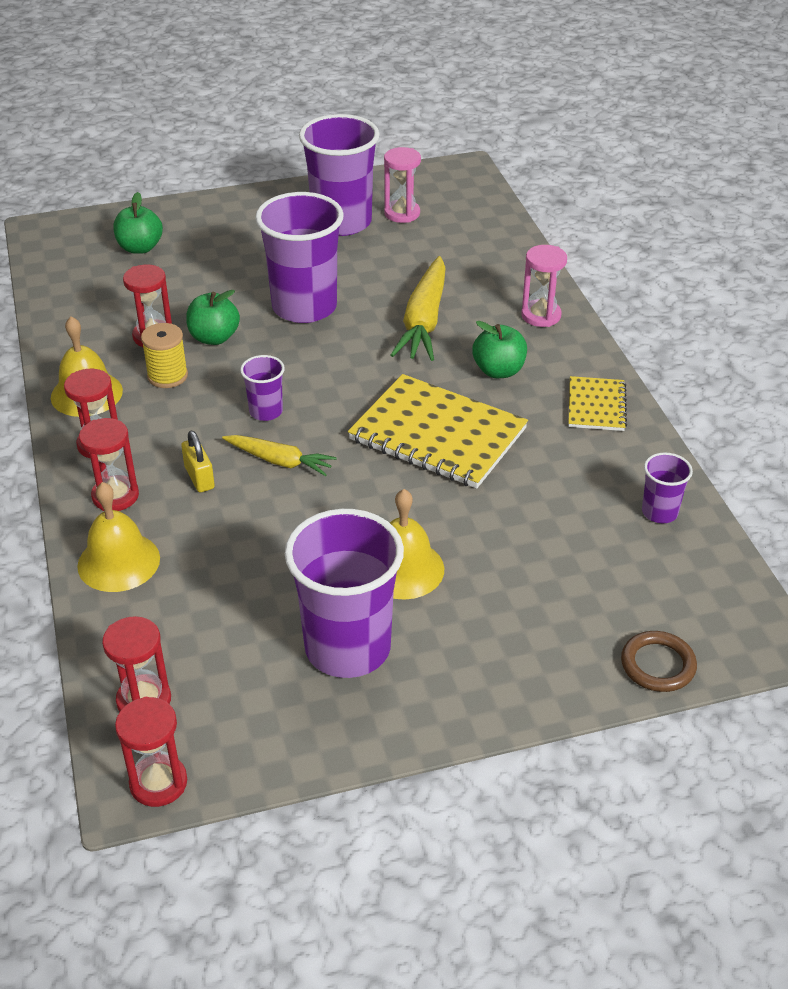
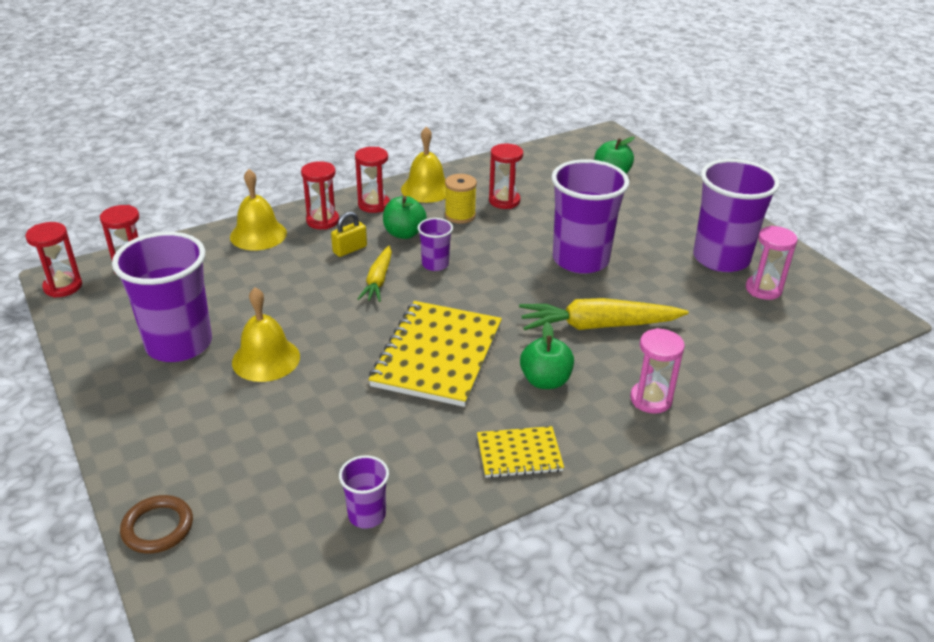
camera: 75 degrees right, 5 degrees down
green apple [186,290,240,345] -> green apple moved to [383,196,427,239]

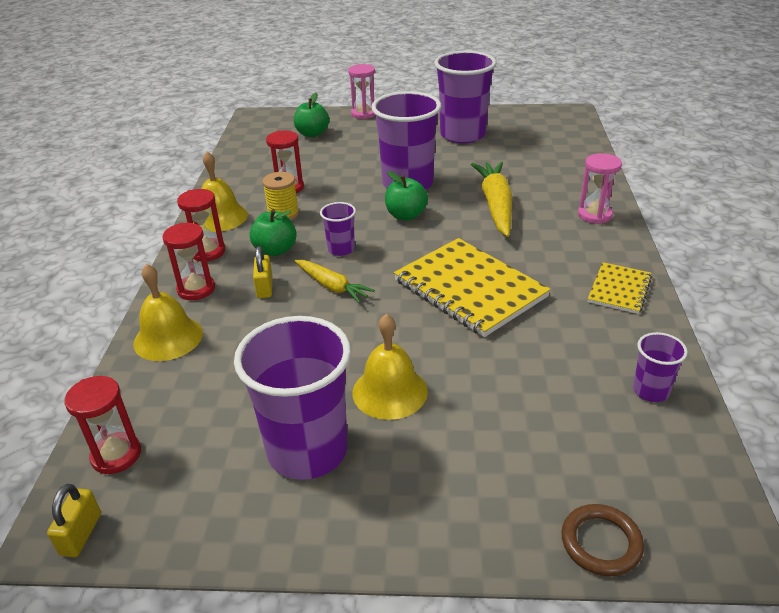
camera: 55 degrees left, 0 degrees up
red hourglass [25,222,82,298] -> yellow padlock [47,484,101,558]
yellow carrot [519,298,689,330] -> yellow carrot turned 150 degrees clockwise [471,162,512,237]
green apple [520,322,574,389] -> green apple moved to [385,171,428,220]
pink hourglass [746,226,798,300] -> pink hourglass moved to [348,64,375,119]

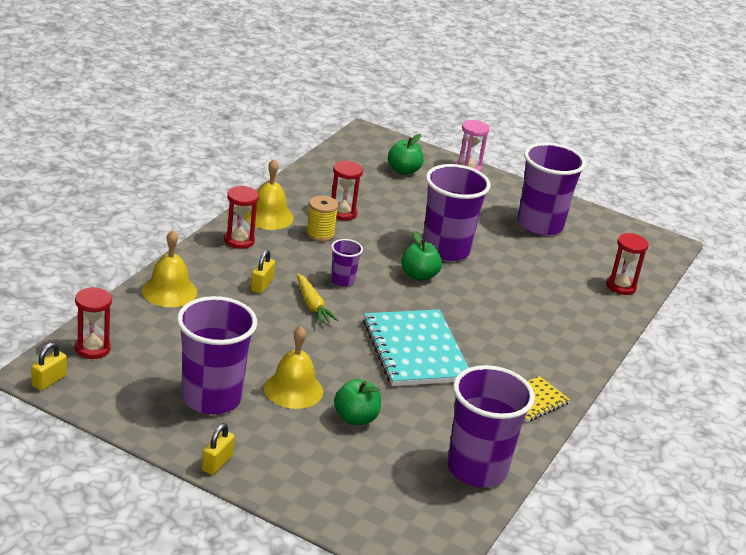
camera: 20 degrees right, 5 degrees down
red hourglass [162,223,215,300] -> red hourglass moved to [607,233,649,295]
green apple [250,210,297,256] -> green apple moved to [334,379,381,425]
yellow notebook [394,238,551,337] -> turquoise notebook [363,309,469,386]
yellow carrot [471,162,512,237] -> none
brown ring [561,504,644,576] -> none
pink hourglass [578,153,622,224] -> none
purple cup [633,332,688,402] -> purple cup [447,365,535,487], size x2.13
none -> yellow padlock [202,423,235,475]

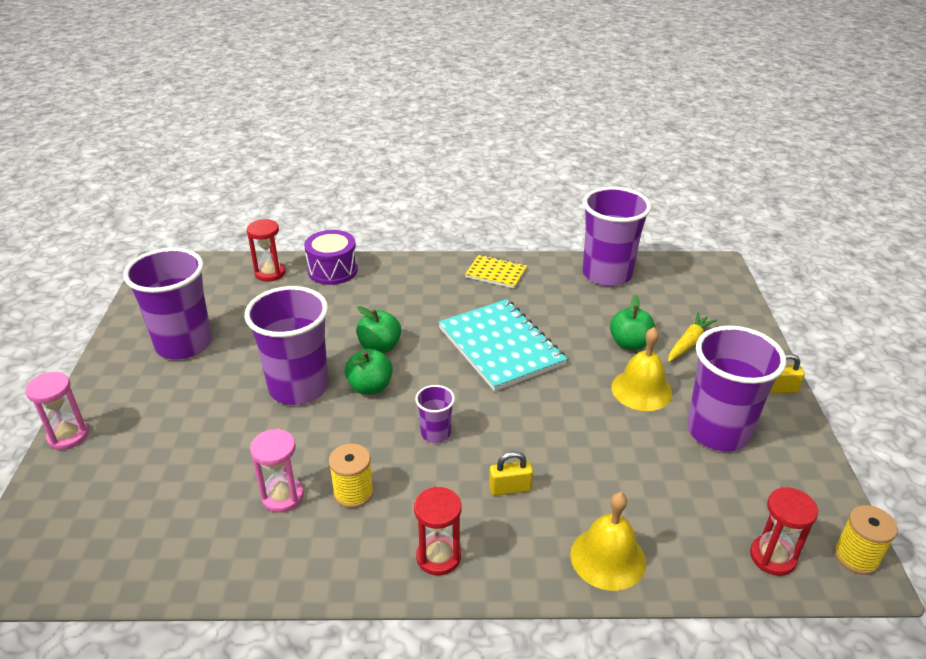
camera: 115 degrees left, 5 degrees up
yellow padlock [31,342,67,391] -> yellow spool [834,505,898,575]
yellow bell [244,159,293,230] -> none
yellow carrot [297,273,338,324] -> yellow carrot moved to [668,313,717,362]
red hourglass [331,161,363,221] -> pink hourglass [250,429,304,513]
turquoise notebook [363,309,469,386] -> turquoise notebook turned 75 degrees counterclockwise [438,299,567,391]
green apple [388,134,424,175] -> green apple moved to [356,306,401,353]
none -> purple drum [304,230,358,285]

